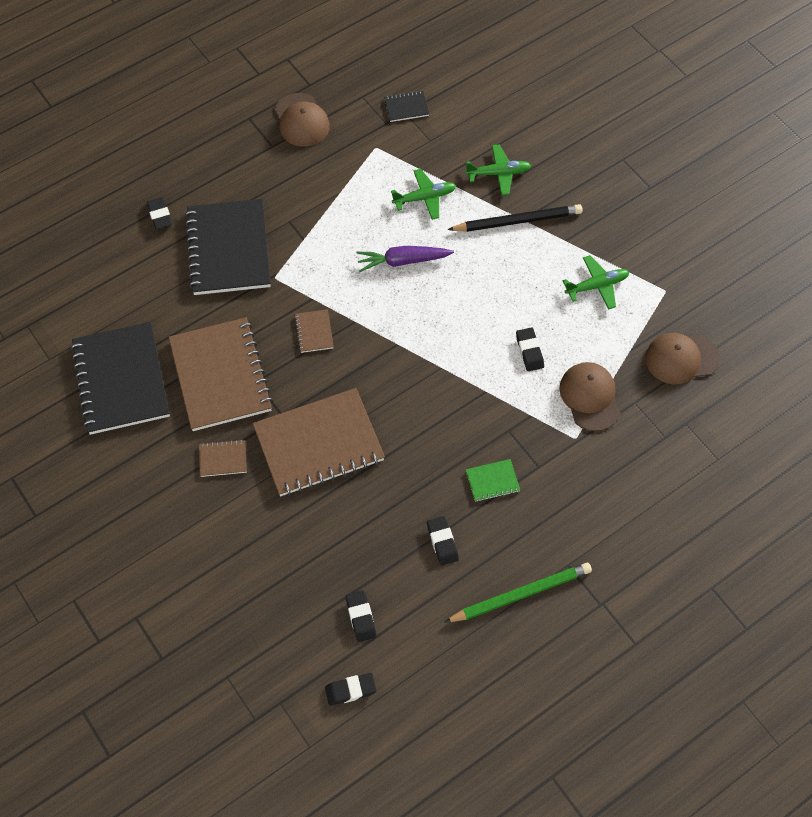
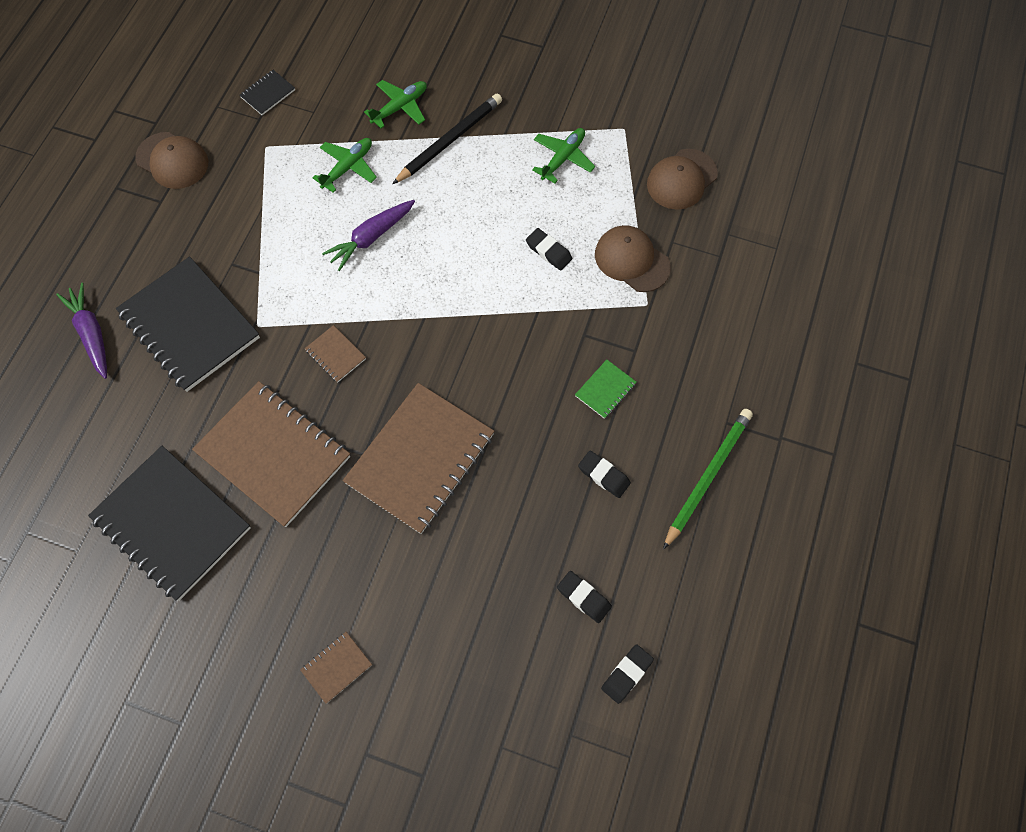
camera: 35 degrees left, 5 degrees up
black eraser [147,197,172,229] -> purple carrot [56,282,107,379]
brown notebook [199,440,247,477] -> brown notebook moved to [300,632,372,704]

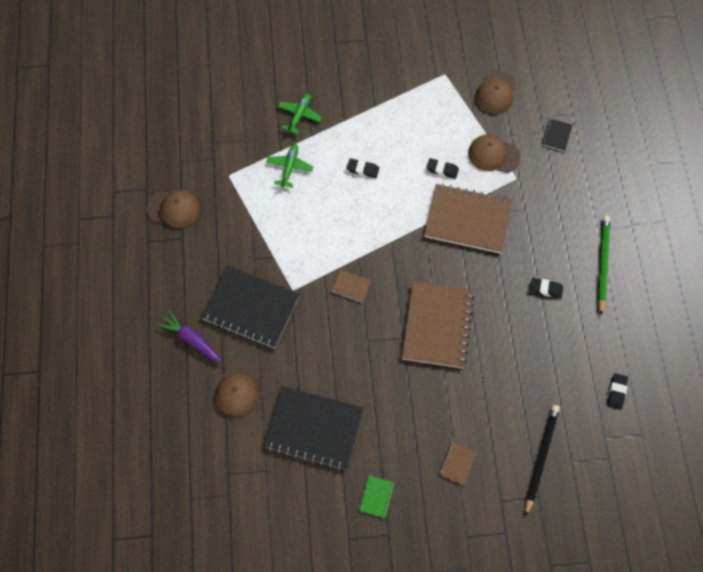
camera: 25 degrees left, 0 degrees up
brown notebook [192,381,350,527] -> brown notebook moved to [424,184,512,253]
black notebook [240,70,295,115] -> black notebook moved to [542,119,572,152]
purple carrot [322,200,415,271] -> none
black pencil [392,93,502,184] -> black pencil moved to [525,405,560,516]
green plane [532,128,595,183] -> none
black eraser [557,571,612,623] -> black eraser moved to [347,158,379,178]
green notebook [575,360,636,419] -> green notebook moved to [359,475,395,518]
none -> brown cap [215,360,261,416]

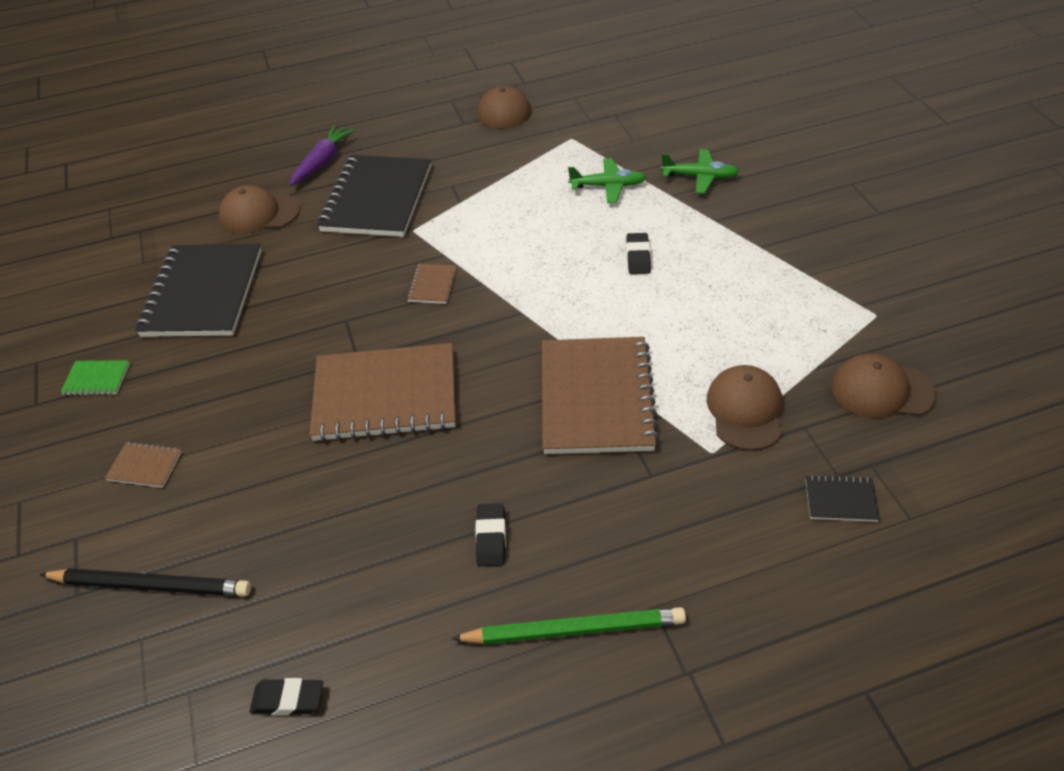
camera: 80 degrees right, 20 degrees down
black eraser [427,158,459,179] -> none

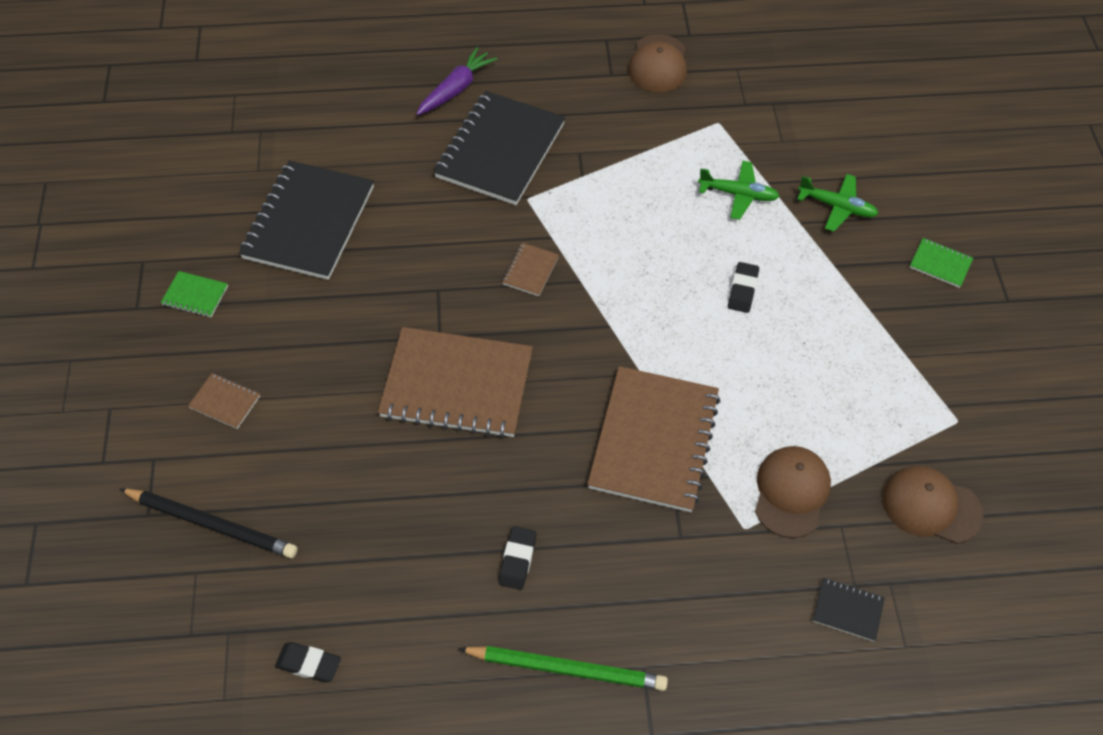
camera: 10 degrees right, 10 degrees up
brown cap [219,185,300,234] -> none
none -> green notebook [909,238,973,288]

